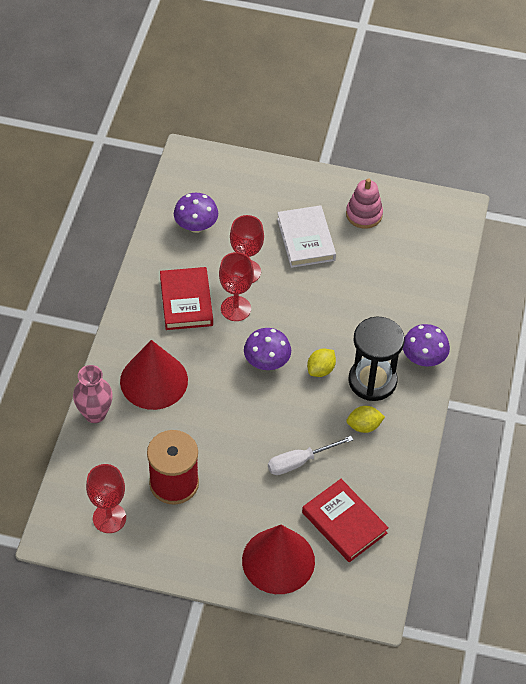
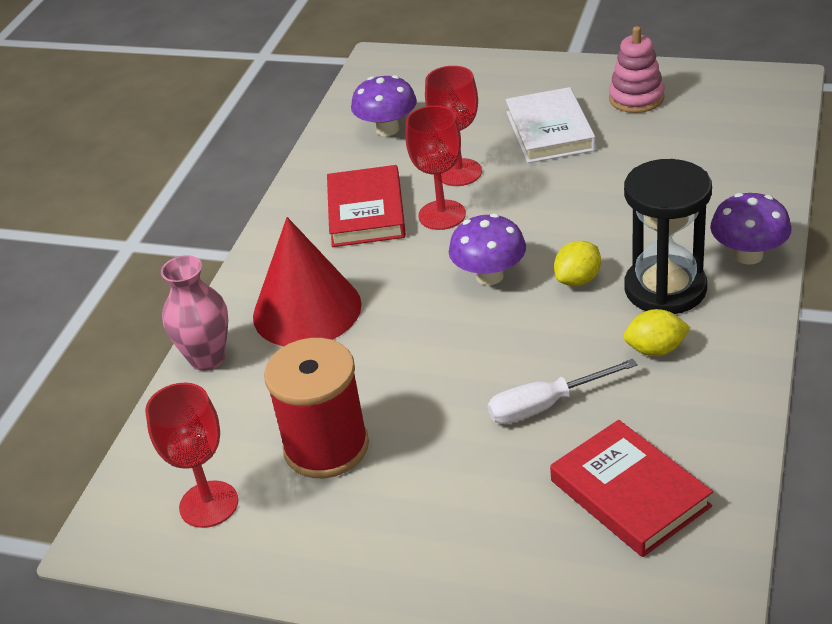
camera: 10 degrees right, 15 degrees down
red cone [242,525,315,594] -> none

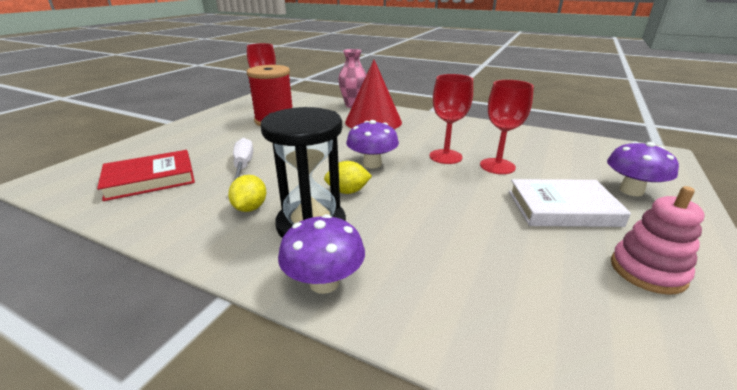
camera: 95 degrees right, 10 degrees down
red book [327,165,406,247] -> none
purple mushroom [351,75,417,136] -> purple mushroom moved to [607,141,679,196]
yellow lemon [554,241,601,286] -> yellow lemon turned 60 degrees counterclockwise [324,161,372,194]

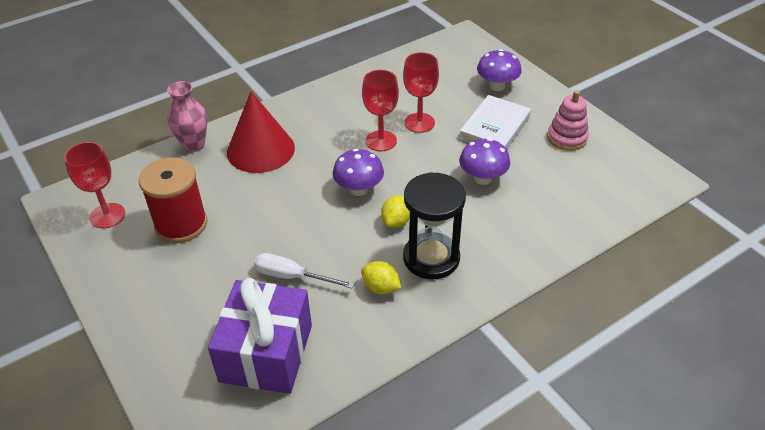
camera: 60 degrees left, 15 degrees up
red book [97,150,195,201] -> purple gift [208,278,312,394]
purple mushroom [278,214,365,294] -> purple mushroom moved to [459,138,510,185]

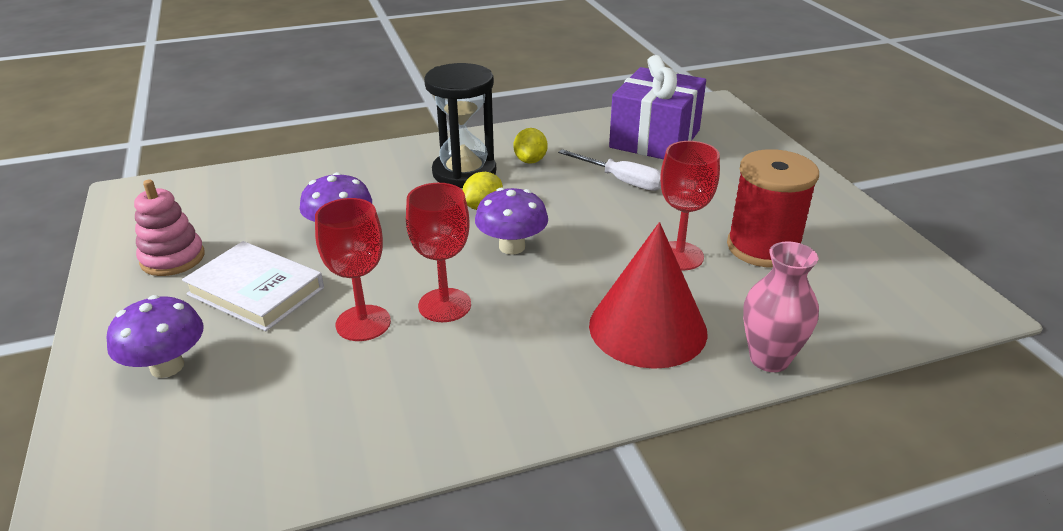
camera: 165 degrees left, 10 degrees down
red goblet [64,142,125,228] -> red goblet moved to [660,141,720,270]
yellow lemon [361,261,401,294] -> yellow lemon turned 45 degrees clockwise [514,128,548,164]
white book [459,95,531,149] -> white book turned 75 degrees clockwise [182,241,324,331]

